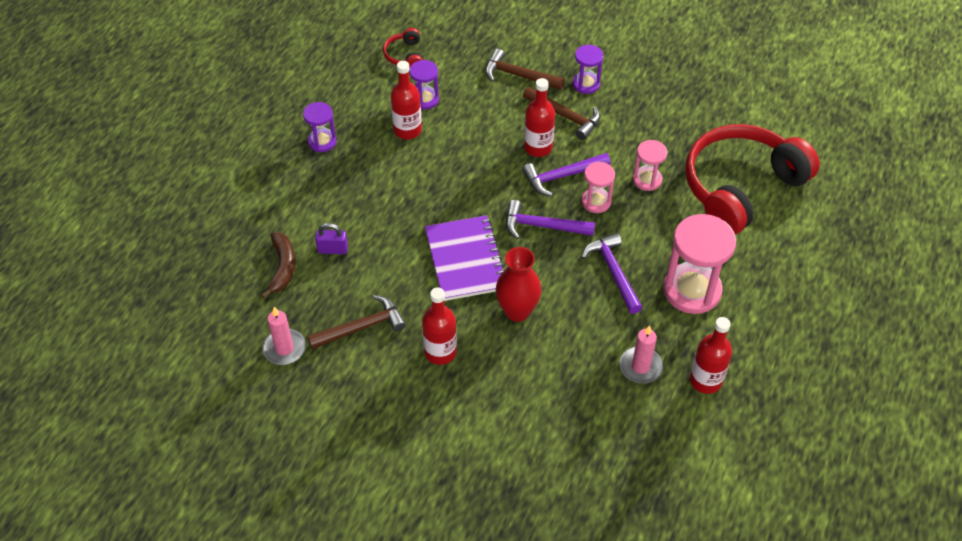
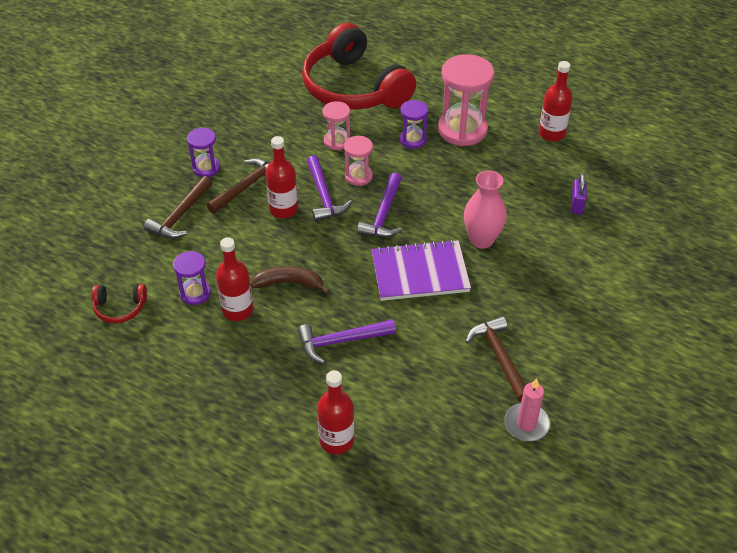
camera: 85 degrees left, 5 degrees down
brown banana [261,233,295,298] -> brown banana moved to [251,266,330,294]
purple hourglass [303,102,337,152] -> purple hourglass moved to [400,100,428,149]
purple padlock [315,223,348,254] -> purple padlock moved to [571,173,587,214]
red bottle [422,287,457,365] -> red bottle moved to [317,370,354,455]
red vase [496,247,542,322] -> pink vase [464,170,507,249]
purple hammer [582,233,642,314] -> purple hammer moved to [298,319,396,364]
pink candle [620,325,663,383] -> none

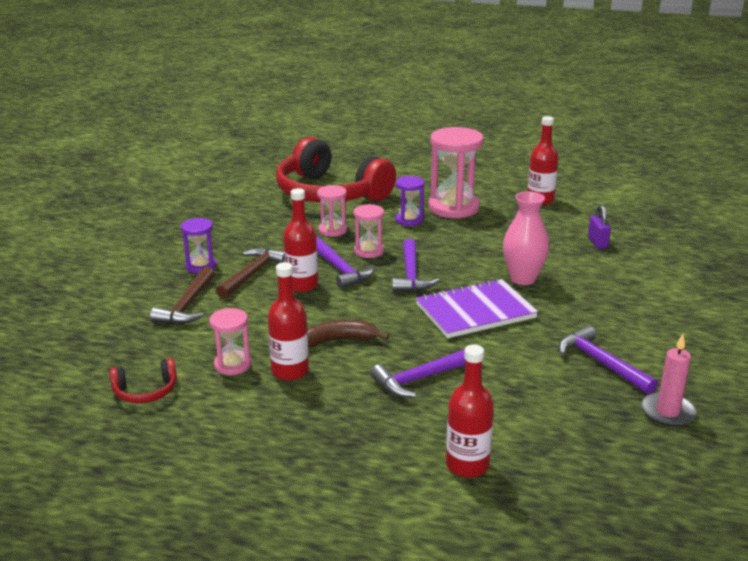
camera: 15 degrees left, 20 degrees down
purple hourglass [173,251,211,305] -> pink hourglass [209,308,252,375]
brown hammer [465,316,526,402] -> purple hammer [558,325,658,394]

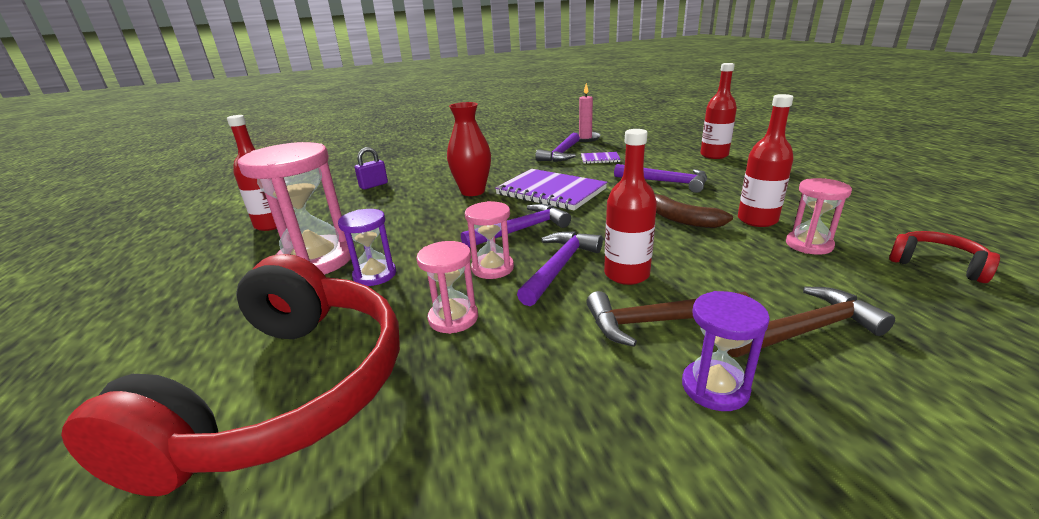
camera: 120 degrees left, 0 degrees up
pink vase [503,191,549,285] -> red vase [447,102,491,196]
none -> purple notebook [581,152,621,164]

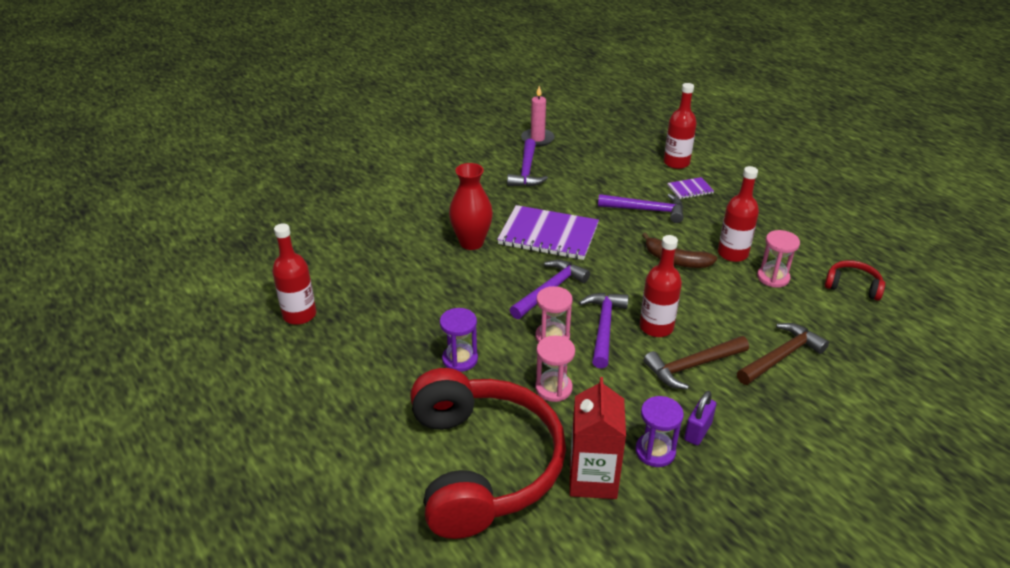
camera: 20 degrees left, 10 degrees up
pink hourglass [238,142,351,275] -> none
purple padlock [355,147,388,190] -> purple padlock moved to [684,391,716,445]
purple notebook [581,152,621,164] -> purple notebook moved to [667,177,714,199]
purple hourglass [682,291,770,411] -> purple hourglass moved to [635,396,684,467]
none -> red carton [570,377,626,499]

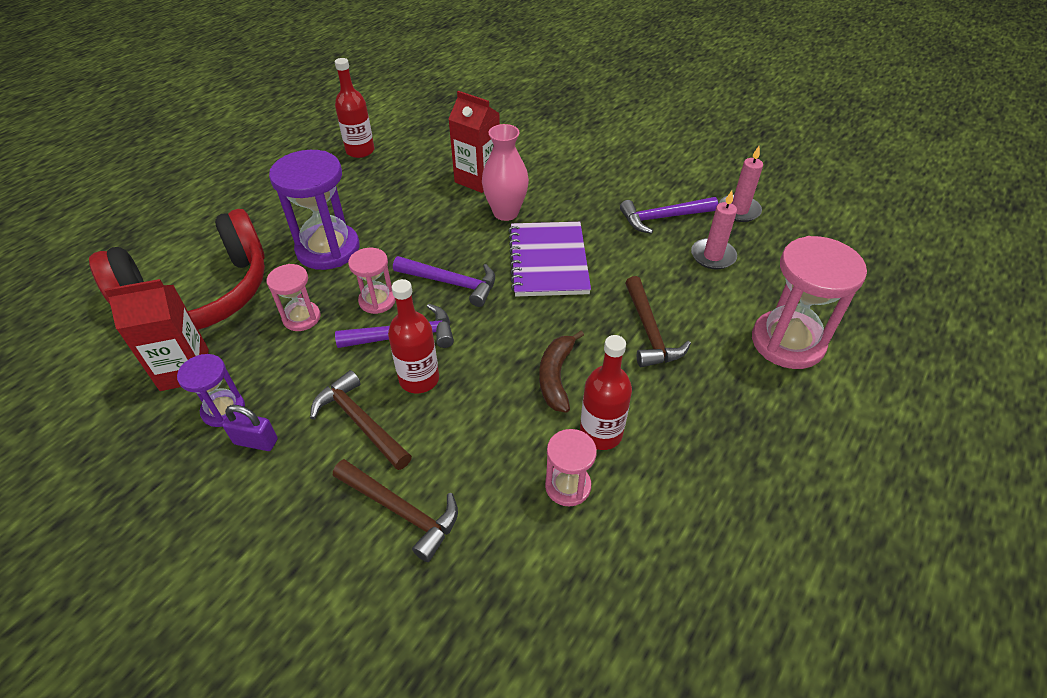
camera: 70 degrees right, 10 degrees up
purple hourglass [440,308,478,372] -> purple hourglass [269,150,360,270], size x1.86
red vase [449,163,493,250] -> pink vase [482,124,529,221]
purple hammer [598,194,683,223] -> brown hammer [625,276,691,367]
red bottle [664,83,697,169] -> pink hourglass [752,236,867,369]
purple notebook [667,177,714,199] -> none
red headphones [825,260,885,301] -> none
none -> red carton [448,91,500,193]
none -> pink candle [691,191,737,269]

